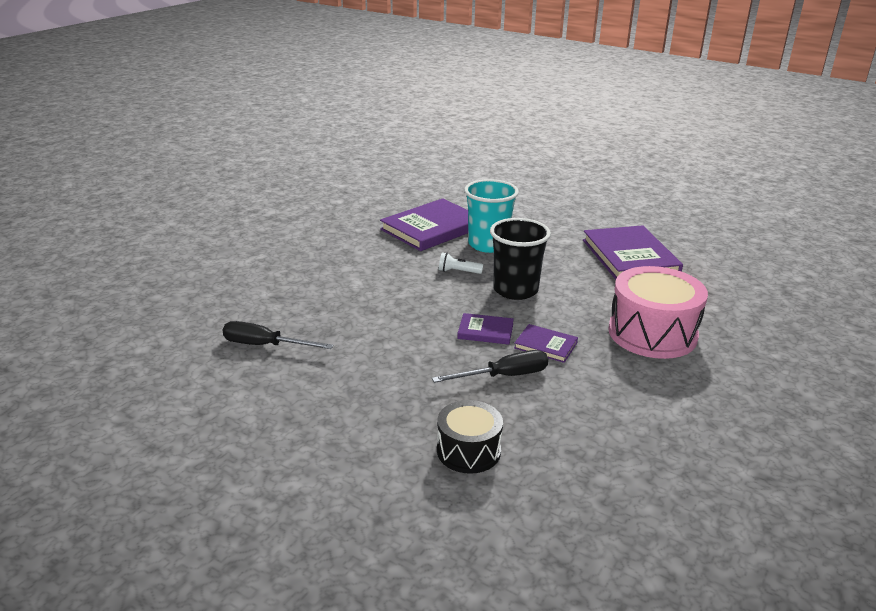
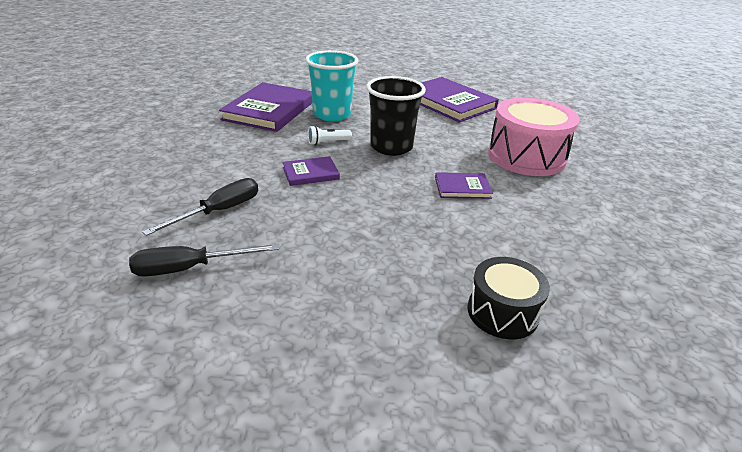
camera: 30 degrees left, 5 degrees up
black screwdriver [432,350,548,383] -> black screwdriver moved to [142,178,258,236]
purple book [457,313,514,345] -> purple book moved to [282,156,340,186]

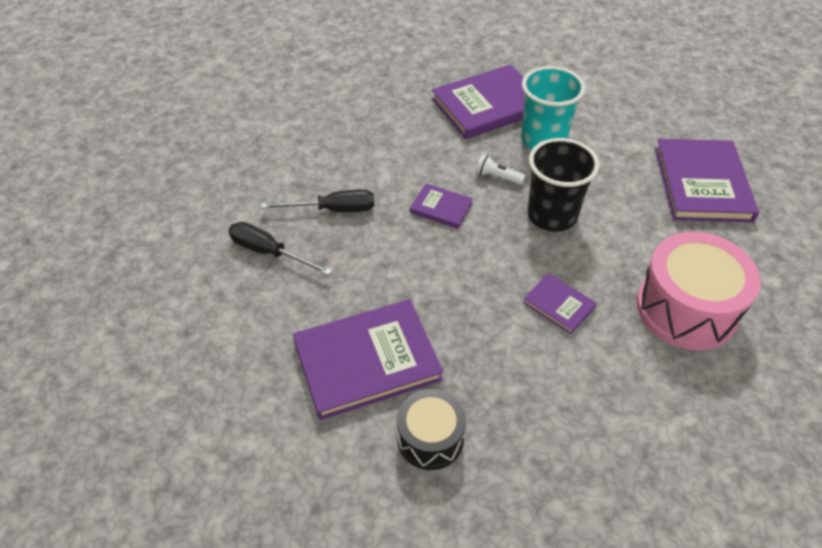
camera: 45 degrees right, 15 degrees up
none -> purple book [293,299,443,420]

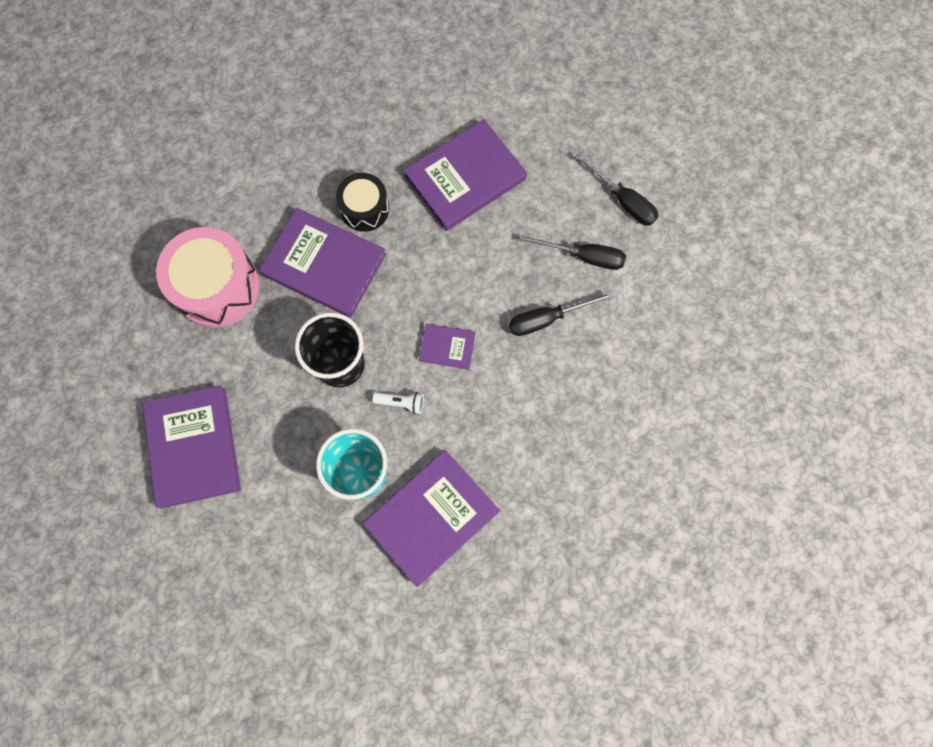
camera: 165 degrees right, 25 degrees up
black drum [397,389,466,470] -> black drum moved to [336,173,389,232]
purple book [523,273,597,334] -> purple book [259,208,386,318], size x2.04
none -> black screwdriver [575,152,658,226]

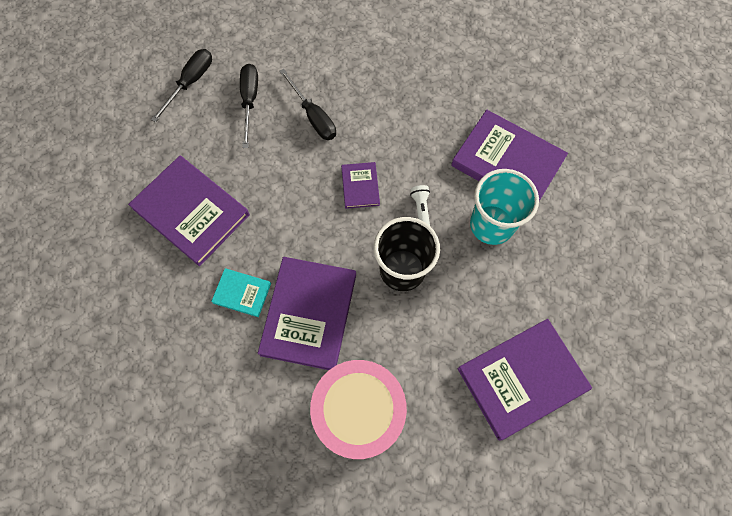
camera: 105 degrees left, 5 degrees down
black drum [336,173,389,232] -> turquoise book [211,268,271,317]

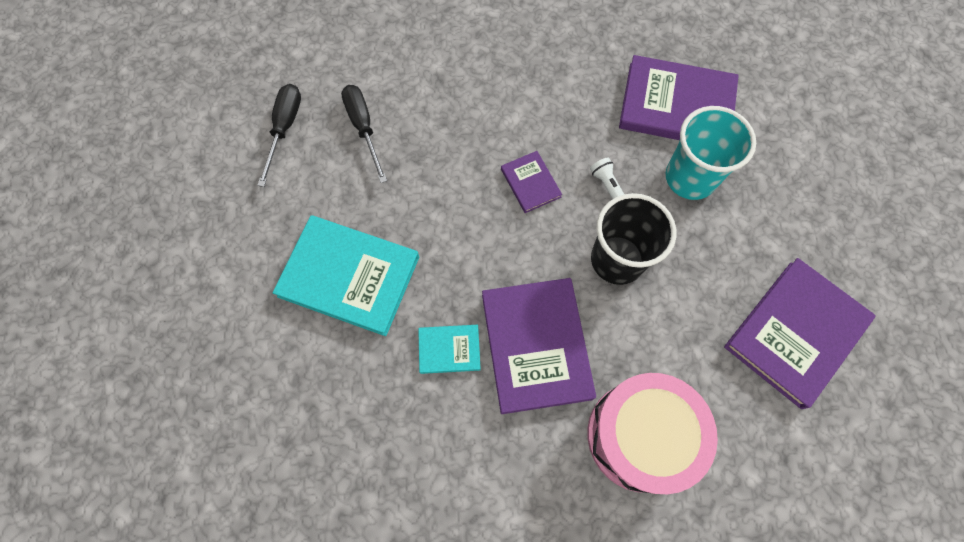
camera: 20 degrees left, 0 degrees up
purple book [128,156,250,266] -> turquoise book [272,215,419,336]
black screwdriver [279,69,336,140] -> none

